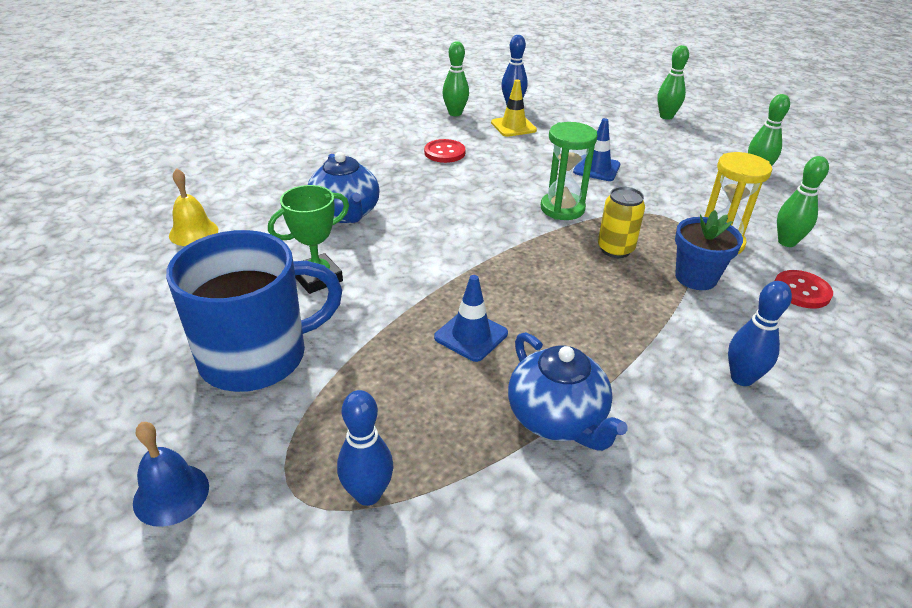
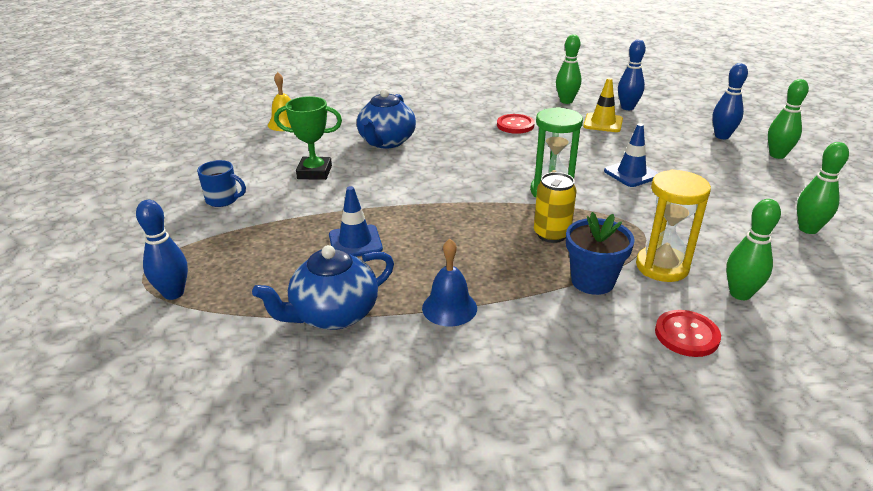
camera: 40 degrees right, 5 degrees down
blue bell [133,422,209,527] -> blue bell moved to [422,239,477,326]
blue mug [166,230,342,392] -> blue mug [197,160,246,207], size x0.42
blue teapot [508,332,628,451] -> blue teapot turned 45 degrees clockwise [252,245,394,330]
blue bowling pin [728,281,792,386] -> blue bowling pin moved to [712,63,748,139]

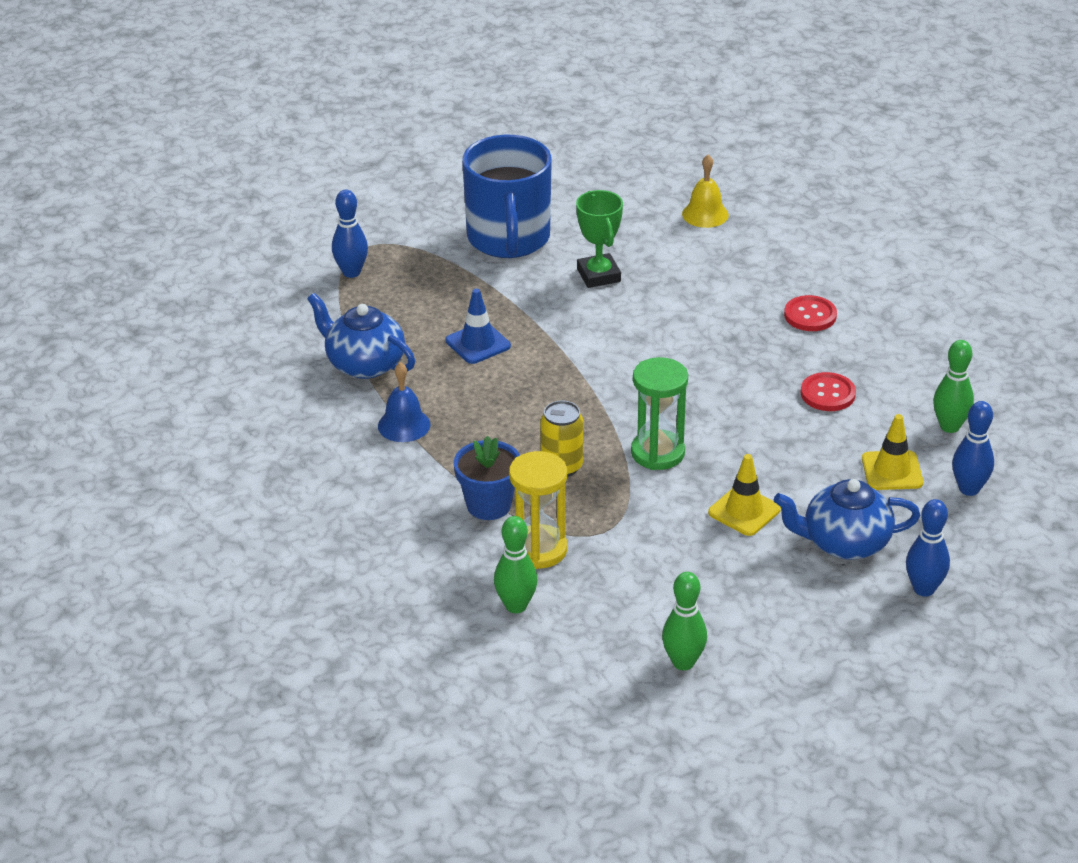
camera: 70 degrees right, 5 degrees up
blue mug [197,160,246,207] -> blue mug [462,135,552,258], size x2.39
blue teapot [357,89,416,149] -> blue teapot moved to [774,479,920,560]
blue traffic cone [604,123,658,187] -> yellow traffic cone [708,454,781,536]
red button [655,310,721,357] -> red button moved to [784,295,837,331]
green bowling pin [768,79,809,159] -> none

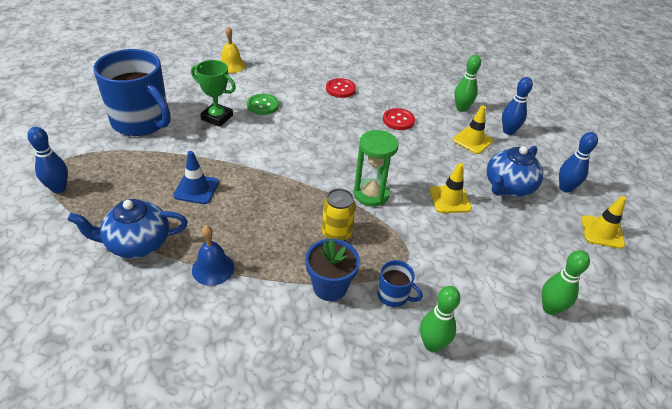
camera: 50 degrees left, 5 degrees up
yellow hourglass [509,451,567,569] -> blue mug [377,260,423,307]
none -> green button [247,94,279,115]
none -> yellow traffic cone [582,196,626,249]

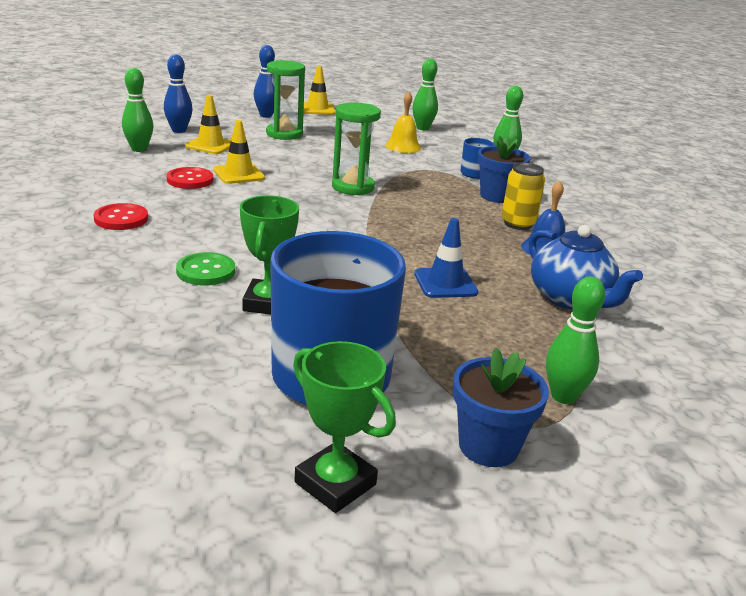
camera: 110 degrees left, 15 degrees down
blue bowling pin [27,127,68,193] -> green bowling pin [546,276,605,404]
yellow bell [221,26,246,73] -> yellow bell moved to [385,92,421,153]
yellow can [322,188,356,241] -> yellow can moved to [501,162,545,230]
yellow traffic cone [430,163,472,213] -> yellow traffic cone moved to [213,120,265,184]
blue teapot [487,146,544,197] -> green hourglass [266,60,305,140]
none -> green trophy [293,341,396,513]
none -> blue flower pot [453,348,549,467]

